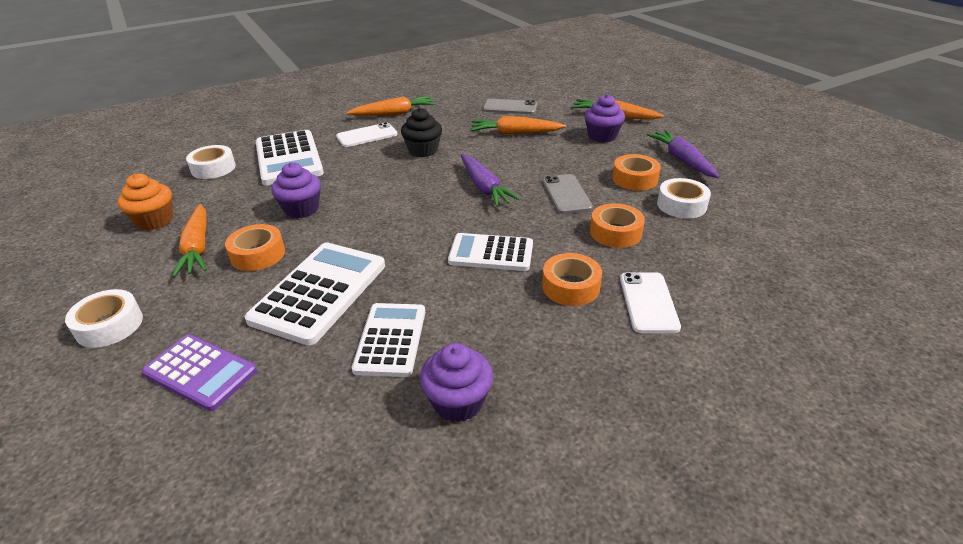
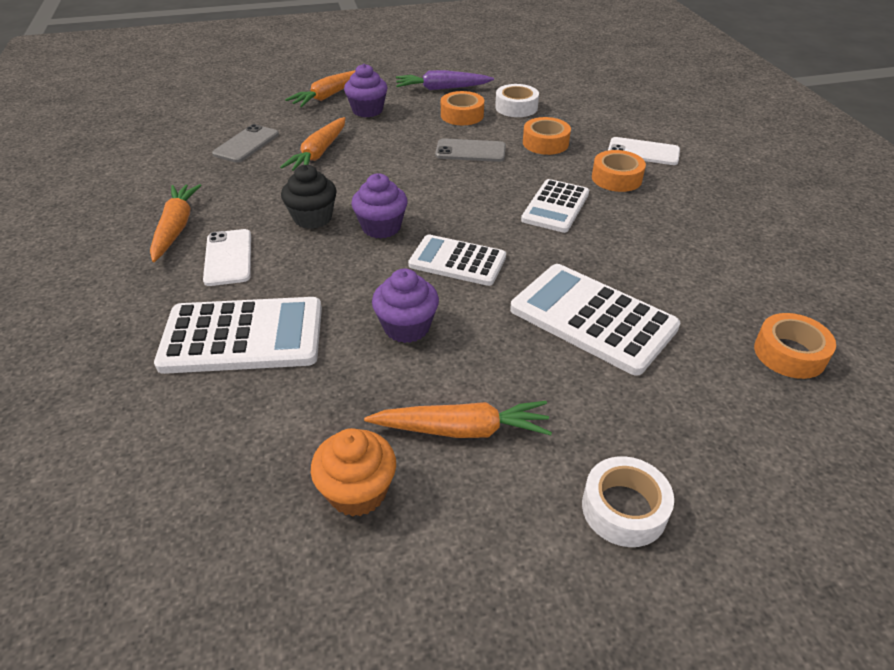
camera: 75 degrees left, 5 degrees up
purple calculator [142,334,257,411] -> none
white tape [186,145,236,179] -> none
orange tape [225,224,285,271] -> orange tape moved to [754,313,836,379]
white calculator [352,303,425,377] -> white calculator moved to [408,235,506,286]
purple cupcake [420,343,493,422] -> purple cupcake moved to [351,173,408,239]
purple carrot [461,154,521,207] -> none

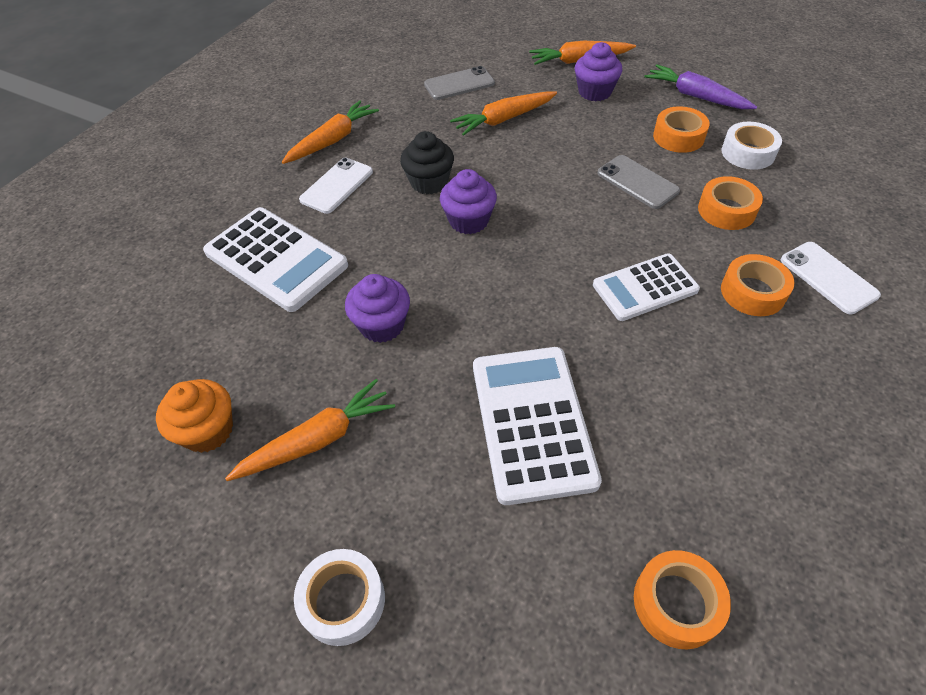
camera: 45 degrees right, 10 degrees up
orange carrot [364,401,552,438] -> orange carrot turned 75 degrees counterclockwise [225,379,395,481]
white calculator [408,235,506,286] -> none

